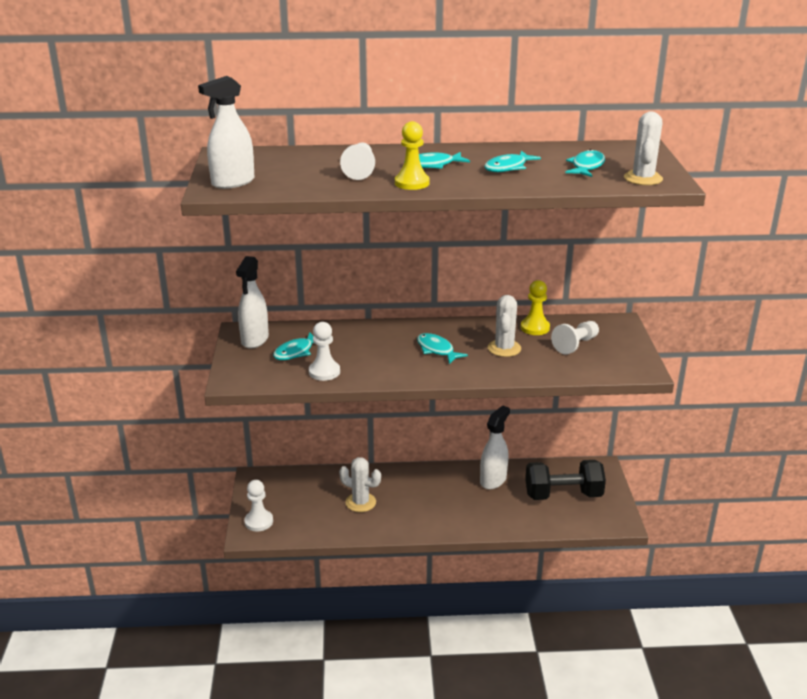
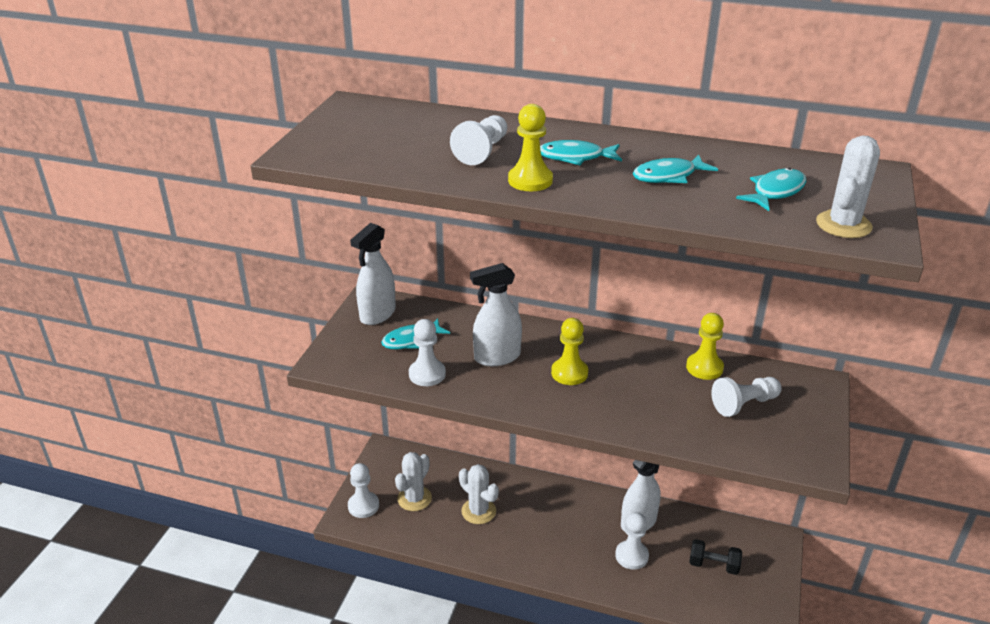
camera: 20 degrees right, 5 degrees up
white spray bottle [198,76,254,189] -> white spray bottle moved to [470,263,522,366]
turquoise fish [417,333,468,364] -> yellow pawn [551,318,588,385]
white cactus [488,295,521,357] -> white cactus moved to [395,452,432,511]
black dumbbell [525,460,606,500] -> black dumbbell [689,539,742,575], size x0.54
none -> white pawn [615,512,649,570]

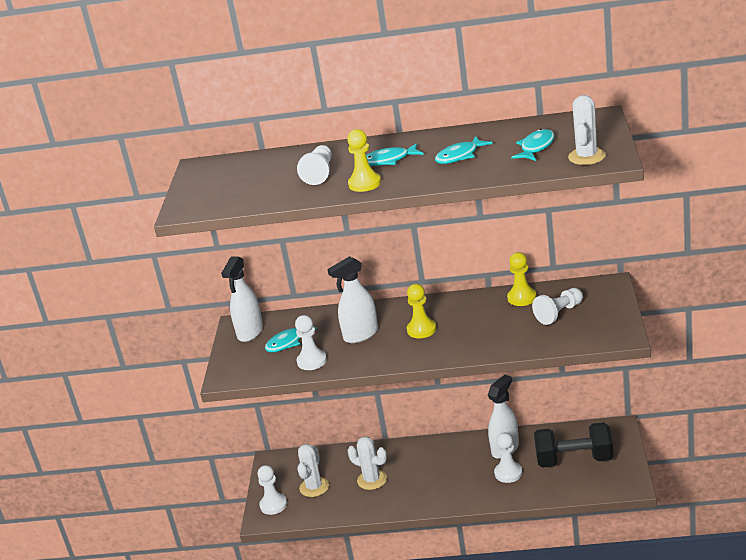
camera: 10 degrees left, 5 degrees down
black dumbbell [689,539,742,575] -> black dumbbell [534,422,614,468], size x1.84

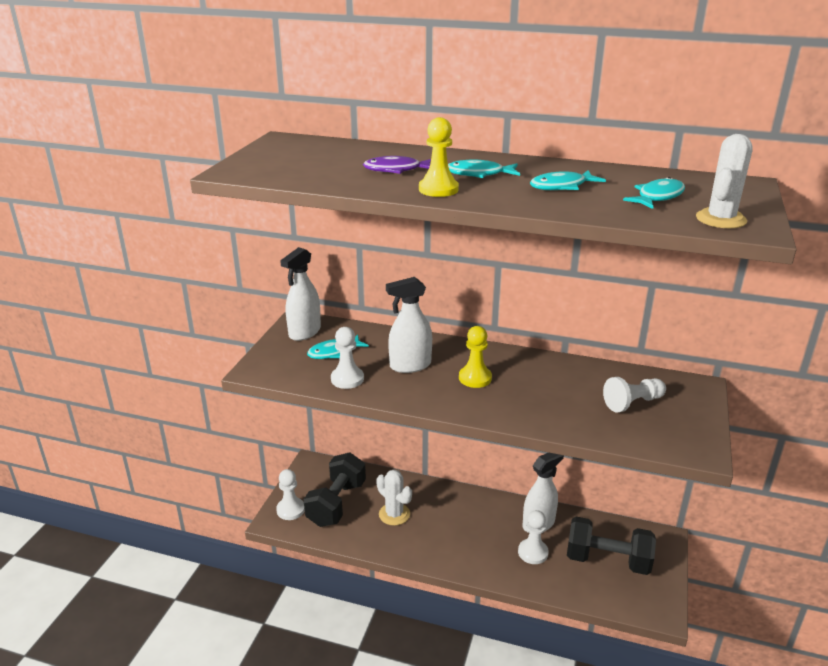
camera: 10 degrees right, 0 degrees up
white pawn [297,145,332,185] -> purple fish [363,156,431,174]
white cactus [297,444,329,497] -> black dumbbell [303,453,366,527]
yellow pawn [507,252,537,306] -> none

